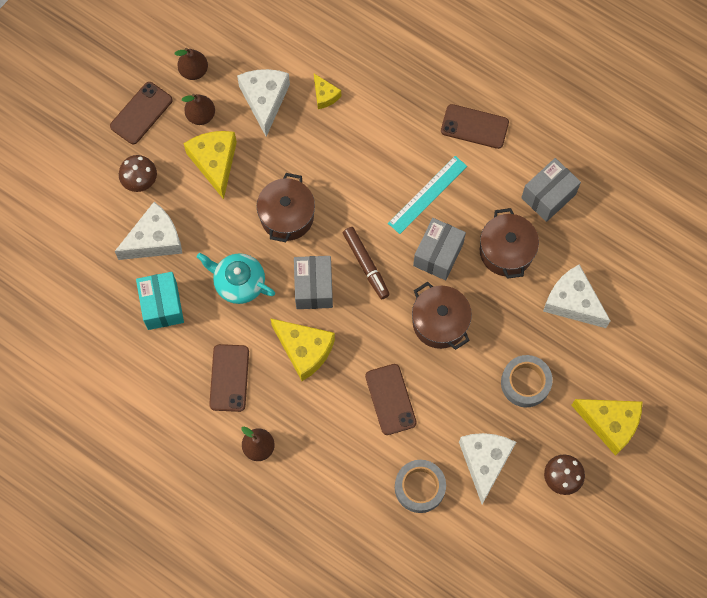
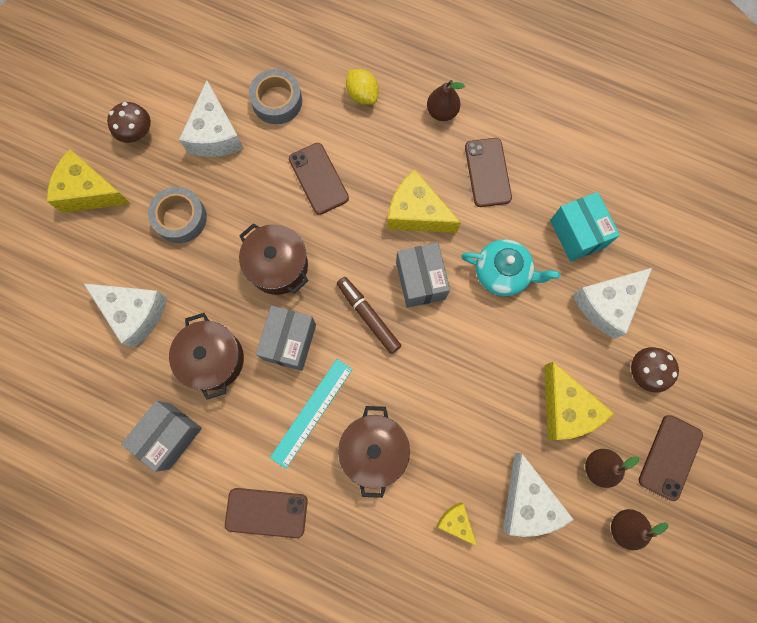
camera: 170 degrees right, 5 degrees up
brown pot [257,173,315,242] -> brown pot moved to [338,406,410,498]
none -> yellow lemon [346,69,379,105]

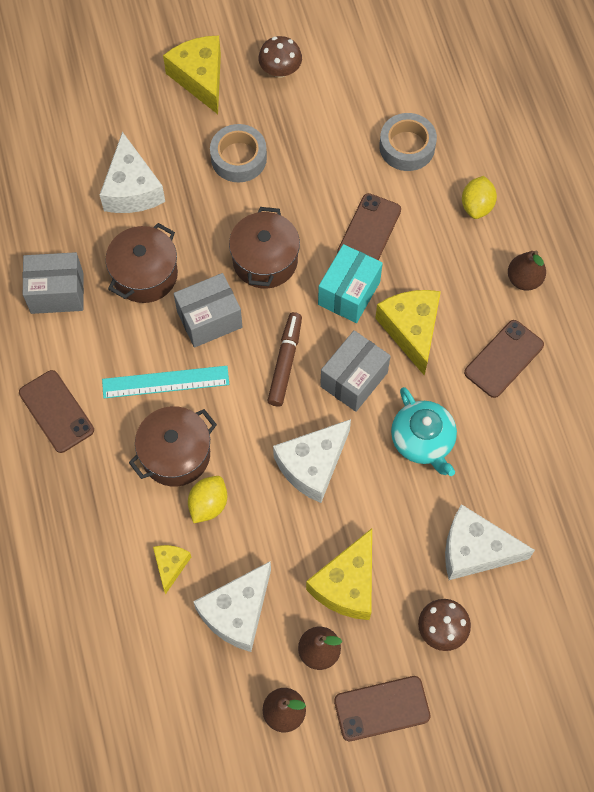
camera: 50 degrees right, 10 degrees down
white cheese [179,81,244,157] -> white cheese moved to [273,419,351,503]
turquoise box [550,192,620,262] -> turquoise box moved to [318,244,383,323]
none -> yellow lemon [188,476,227,523]

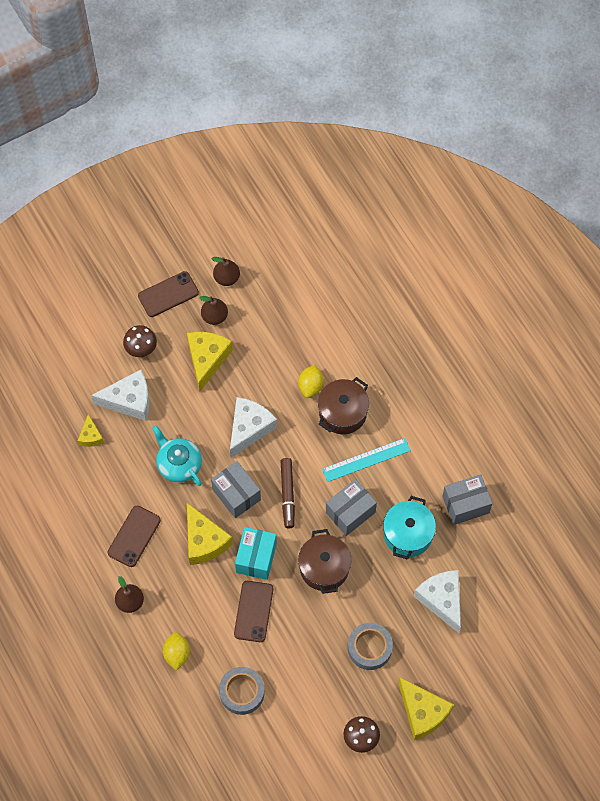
camera: 165 degrees right, 0 degrees up
brown phone [19,370,94,453] -> none
brown pot [106,223,178,303] -> turquoise pot [383,496,436,560]
yellow cheese [153,545,191,594] -> yellow cheese moved to [78,414,104,447]
white cheese [193,561,271,652] -> none
grey box [320,330,391,412] -> grey box turned 60 degrees counterclockwise [211,461,261,518]

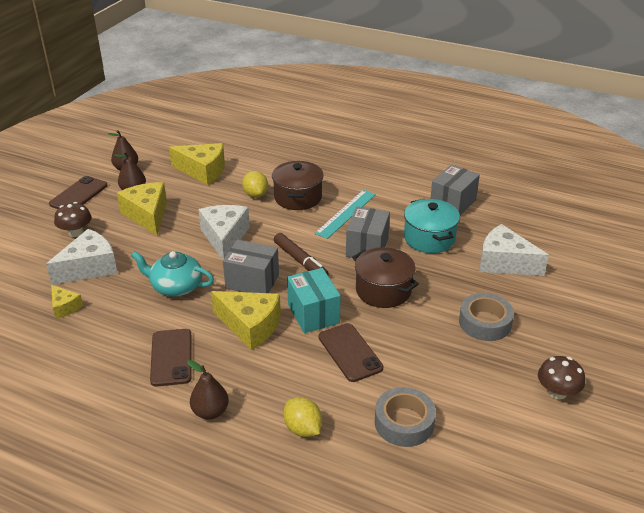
camera: 35 degrees left, 30 degrees down
yellow cheese [398,678,454,740] -> yellow cheese moved to [169,143,225,185]

